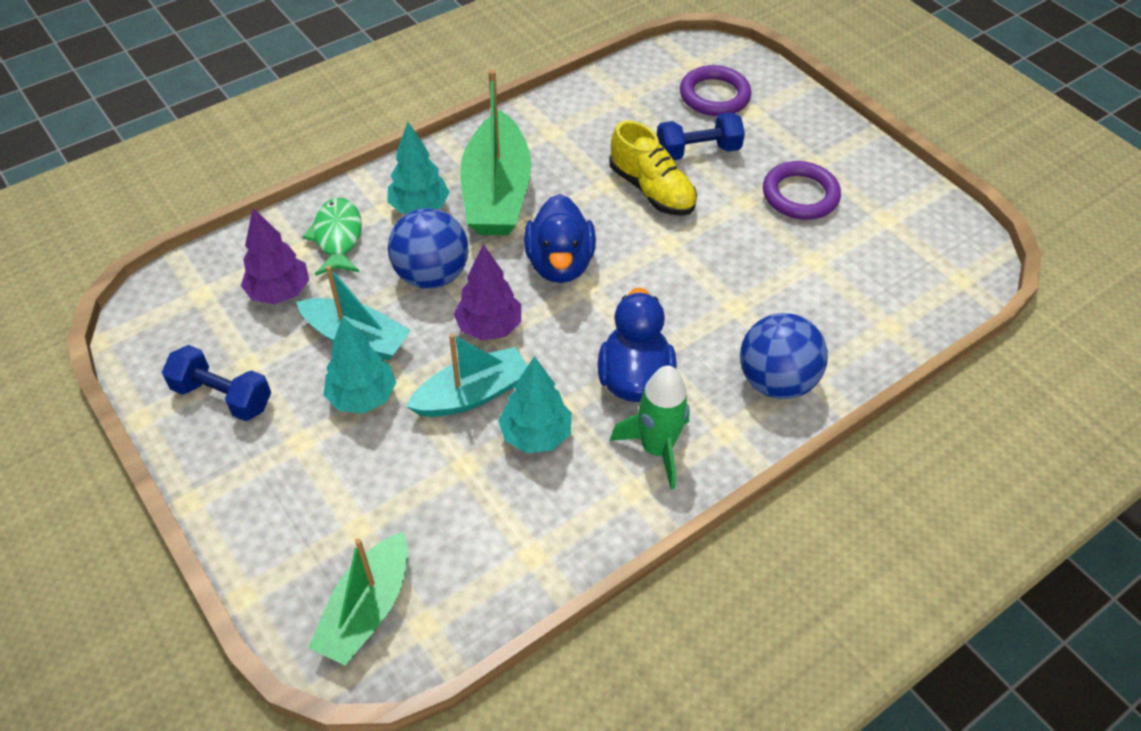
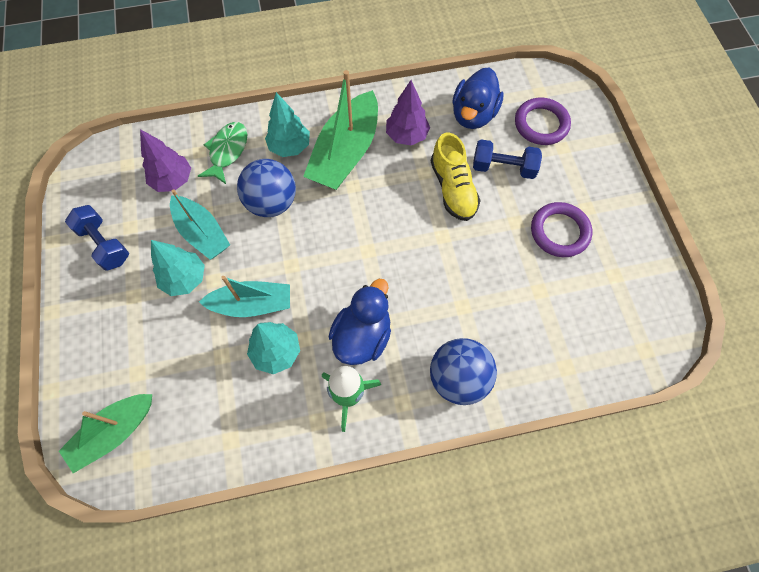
camera: 25 degrees right, 15 degrees up
purple tree [454,244,521,341] -> purple tree moved to [386,80,430,146]
blue duck [524,194,596,283] -> blue duck moved to [452,67,504,129]

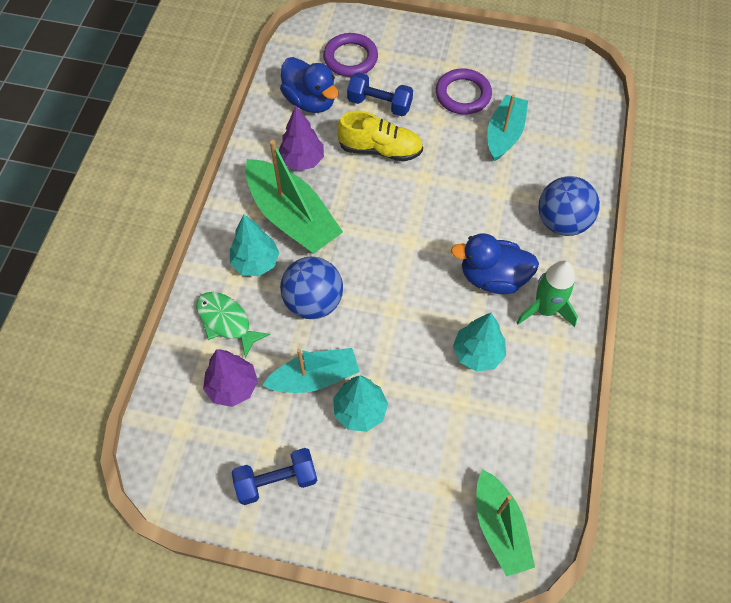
camera: 65 degrees left, 5 degrees down
turquoise boat [199,276,290,317] -> turquoise boat moved to [487,94,528,161]
blue duck [329,279,391,365] -> blue duck turned 45 degrees counterclockwise [451,233,539,294]
blue dumbbell [473,139,542,179] -> blue dumbbell turned 75 degrees clockwise [347,72,413,116]

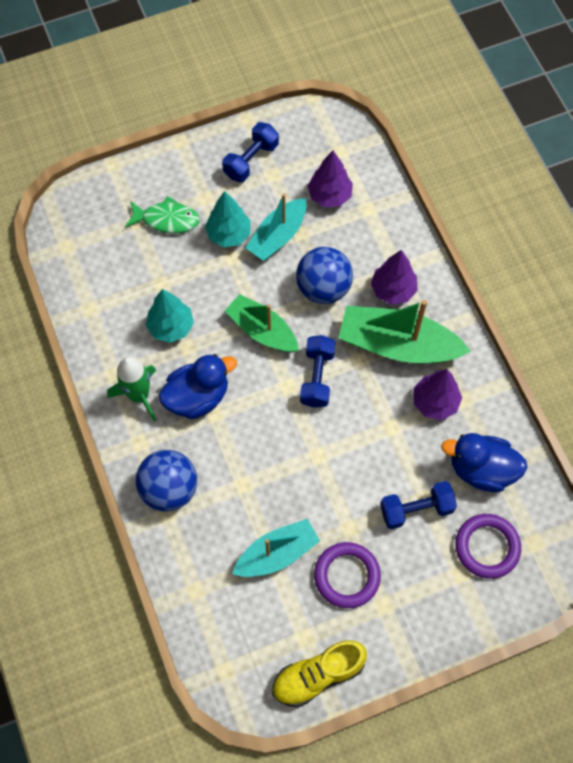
camera: 145 degrees right, 5 degrees up
green fish [196,292,270,358] -> green fish moved to [125,196,200,233]
turquoise tree [230,214,279,276] -> purple tree [371,250,418,305]
yellow shoe [337,111,423,162] -> yellow shoe moved to [272,640,367,707]
green boat [476,469,535,577] -> green boat moved to [225,294,299,352]
turquoise boat [487,94,528,161] -> turquoise boat turned 105 degrees counterclockwise [232,519,320,577]
none -> blue dumbbell [300,335,336,408]

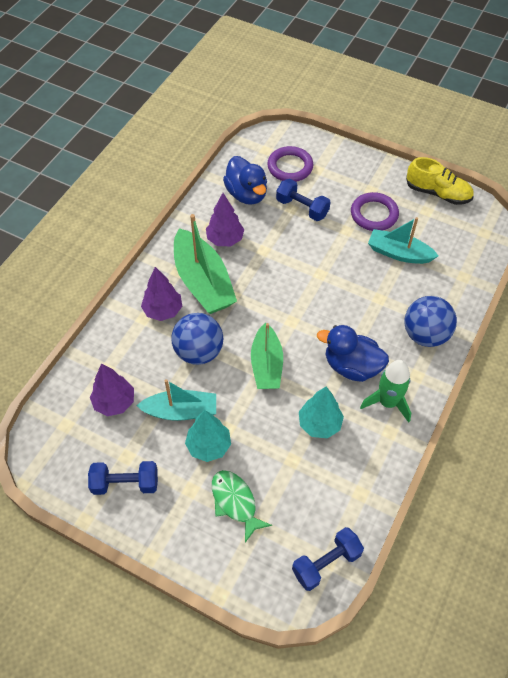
camera: 130 degrees left, 10 degrees down
blue dumbbell [300,335,336,408] -> blue dumbbell moved to [292,527,364,591]

